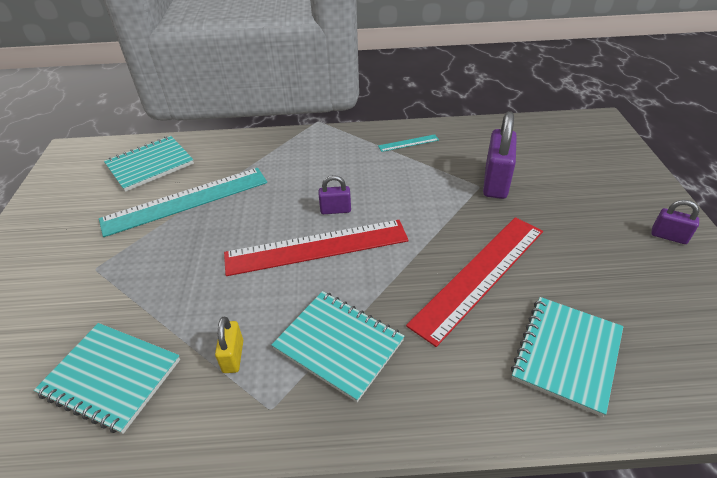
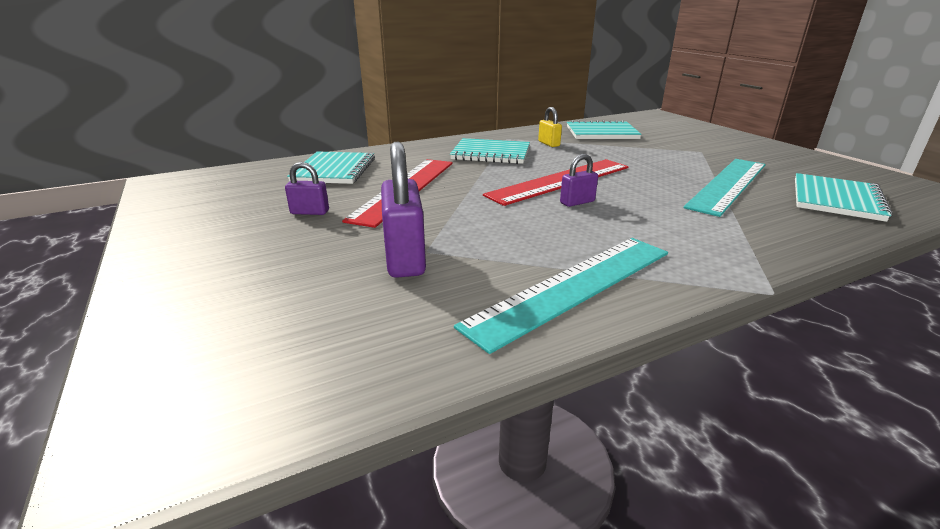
camera: 155 degrees right, 15 degrees down
turquoise ruler [378,134,439,152] -> turquoise ruler [454,238,668,354], size x2.36
purple padlock [651,200,699,244] -> purple padlock moved to [285,162,329,215]

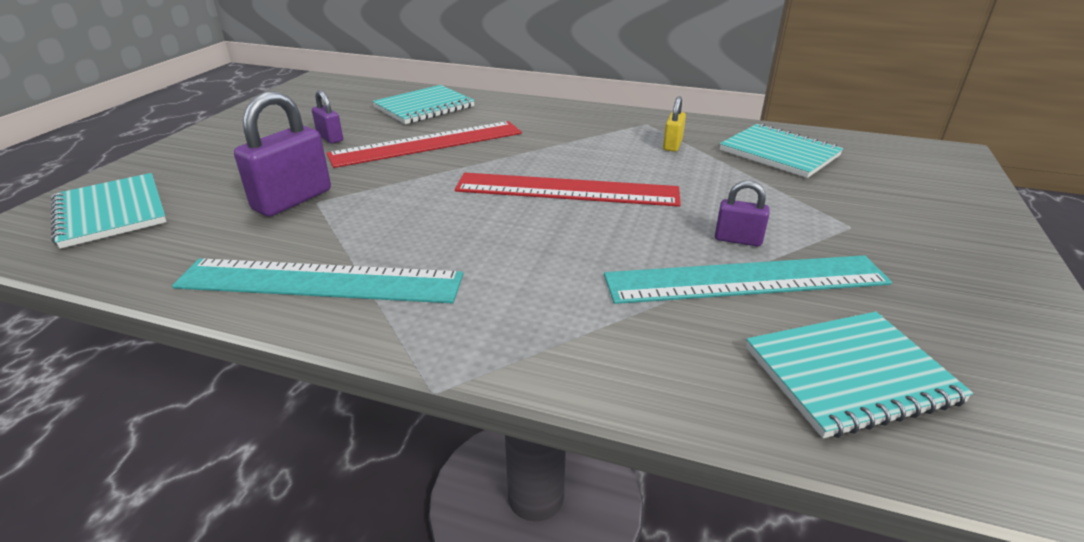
camera: 45 degrees right, 5 degrees up
turquoise notebook [450,138,530,164] -> turquoise notebook moved to [51,173,167,249]
purple padlock [560,154,598,207] -> purple padlock moved to [715,181,770,246]

